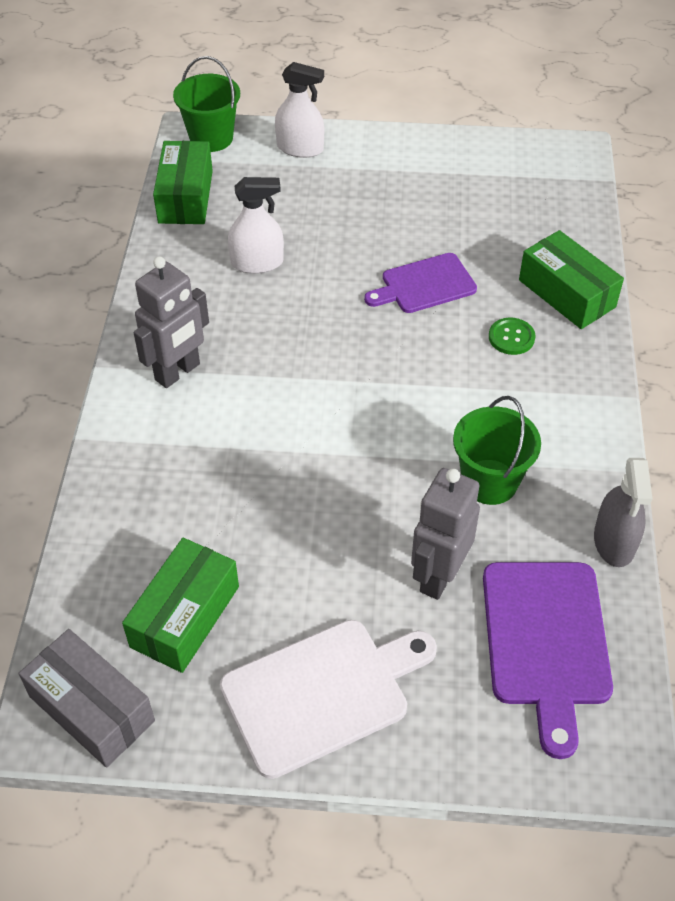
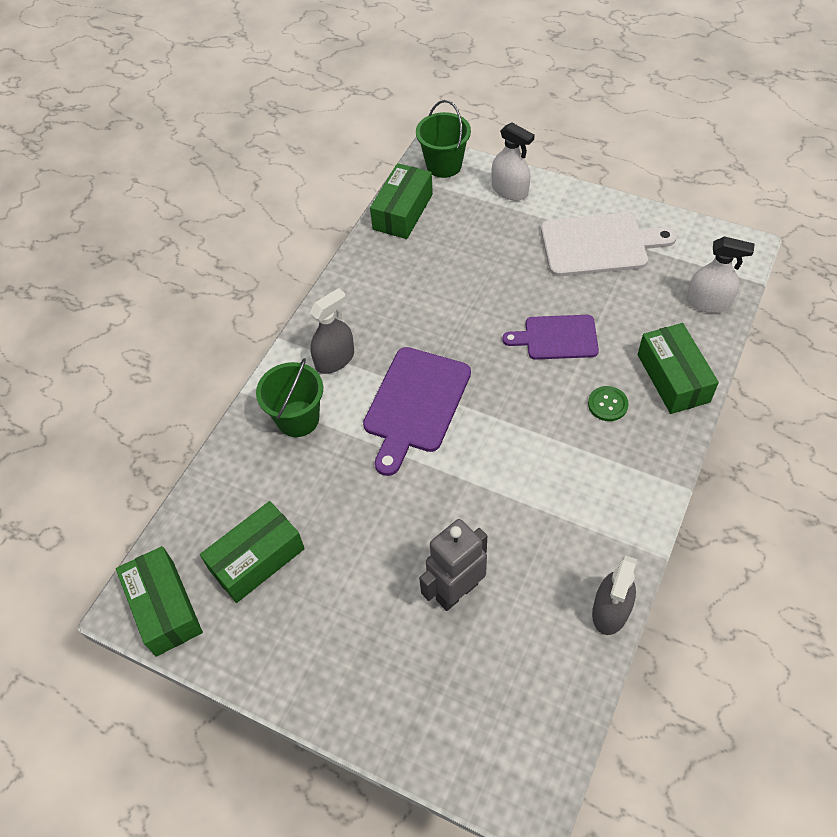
camera: 25 degrees right, 5 degrees up
grey box [18,629,155,768] -> green box [116,546,203,656]
grey robot [134,256,209,388] -> grey spray bottle [310,288,354,374]
white cutting board [220,620,437,779] -> white cutting board moved to [541,213,677,276]
white spray bottle [228,177,284,274] -> white spray bottle moved to [686,236,754,313]
green bucket [453,396,541,505] -> green bucket moved to [256,358,323,437]
purple cutting board [483,562,613,759] -> purple cutting board moved to [363,347,471,476]

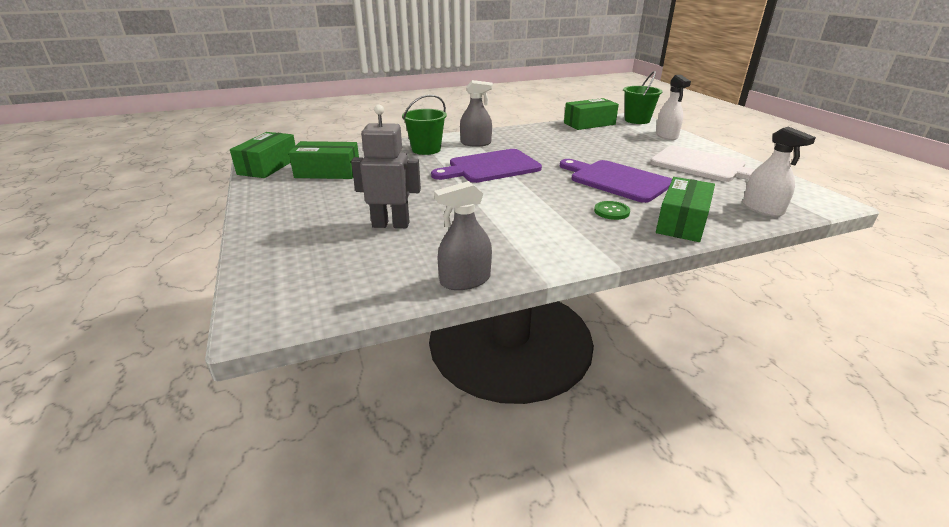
camera: 40 degrees right, 25 degrees down
purple cutting board [502,315,599,359] -> purple cutting board [560,159,672,203], size x1.51

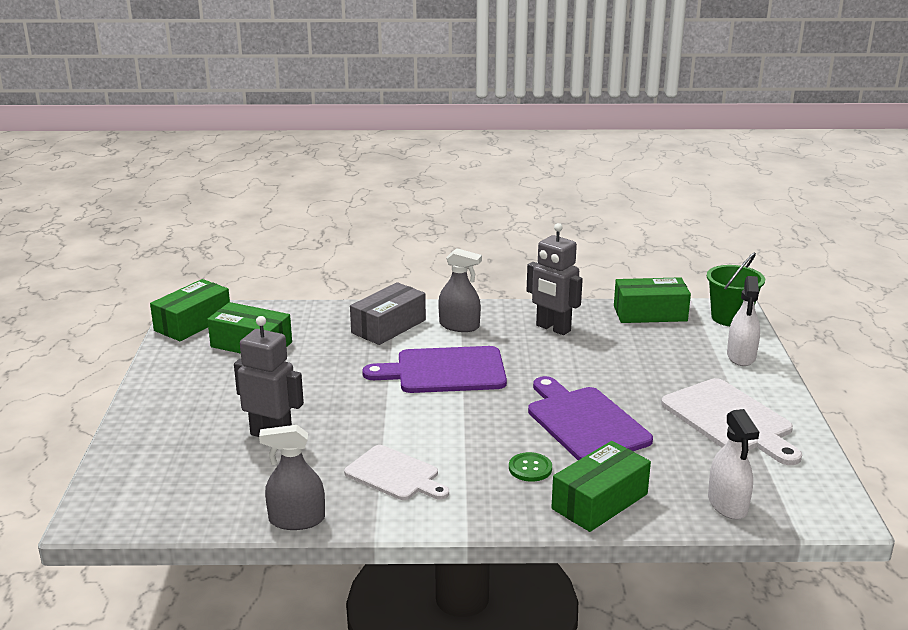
camera: 20 degrees right, 5 degrees down
green bucket [402,95,447,155] -> grey box [350,282,426,345]
none -> white cutting board [344,445,449,500]
none -> grey robot [527,223,583,335]

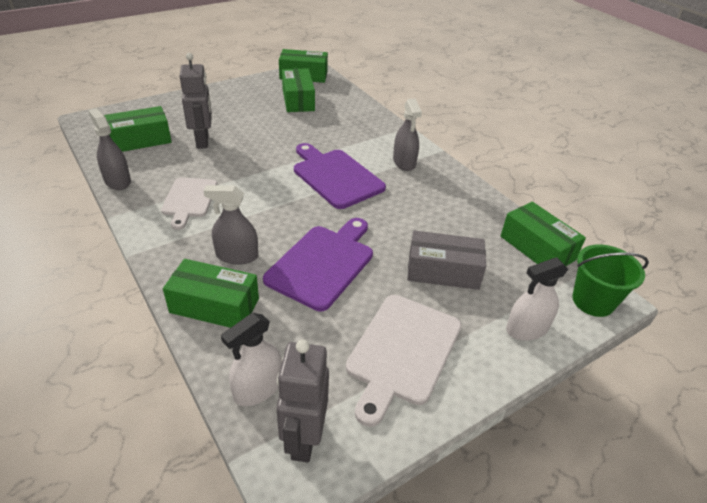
camera: 55 degrees right, 15 degrees up
grey box [350,282,426,345] -> grey box moved to [407,231,486,290]
green button [509,452,552,482] -> grey spray bottle [204,185,258,265]
grey robot [527,223,583,335] -> grey robot moved to [276,340,329,462]
none -> green box [104,106,172,152]

